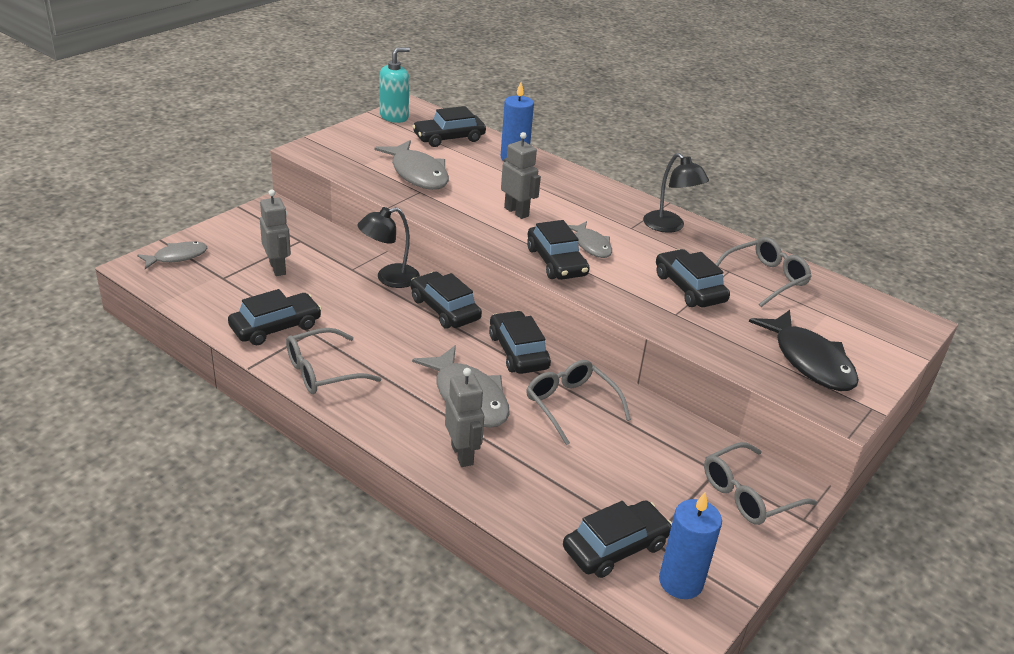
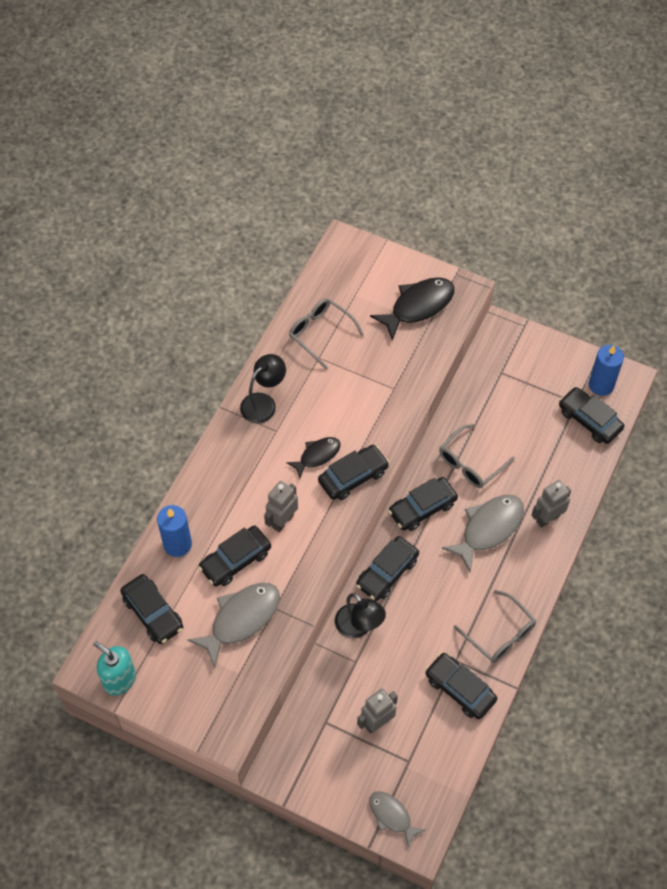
camera: 100 degrees left, 25 degrees up
grey fish [568,221,612,258] -> black fish [286,437,341,479]
black car [656,249,730,307] -> black car moved to [198,526,271,587]
grey glasses [704,442,817,525] -> none

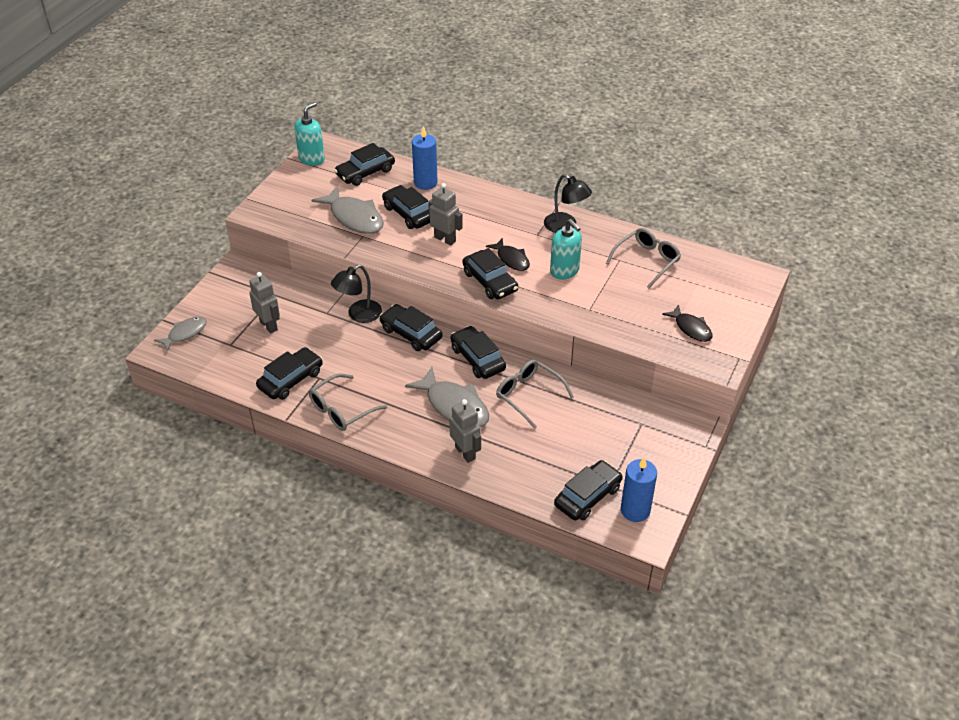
camera: 90 degrees right, 15 degrees down
black fish [370,277,455,341] -> black fish [662,305,713,342], size x0.60
none -> turquoise soap dispenser [550,219,582,279]

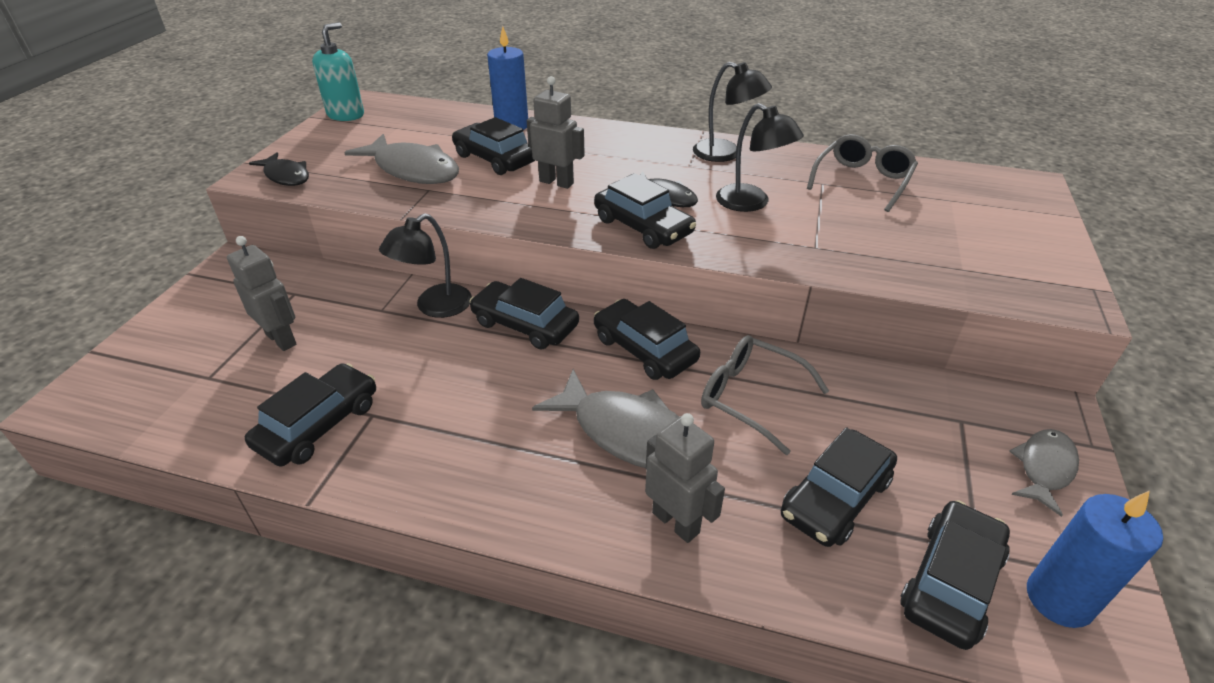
camera: 10 degrees left, 5 degrees down
grey fish [154,317,207,351] -> grey fish moved to [1009,429,1079,517]
grey glasses [309,373,387,431] -> none
black car [334,143,395,186] -> black car moved to [781,427,897,547]
turquoise soap dispenser [550,219,582,279] -> black lamp [716,103,804,212]
black fish [662,305,713,342] -> black fish moved to [249,153,309,186]

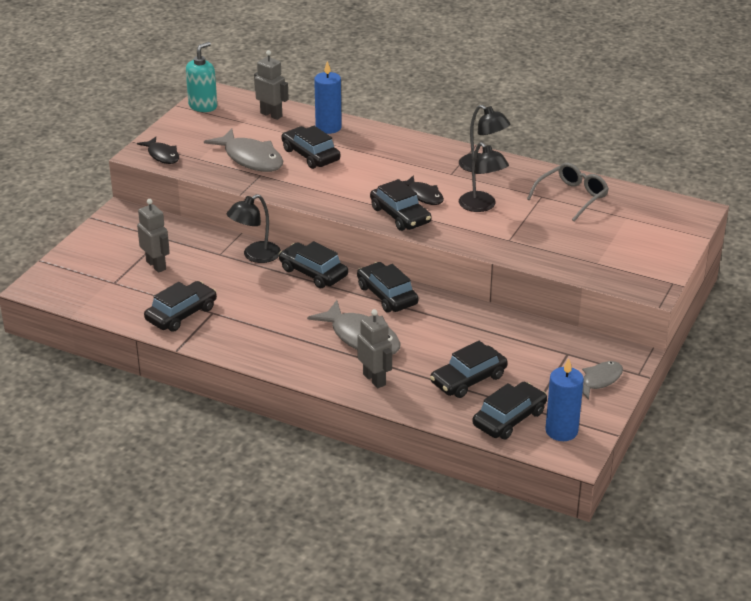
camera: 10 degrees right, 5 degrees down
grey robot [527,76,585,189] -> grey robot moved to [254,50,289,120]
grey glasses [701,335,829,455] -> none

